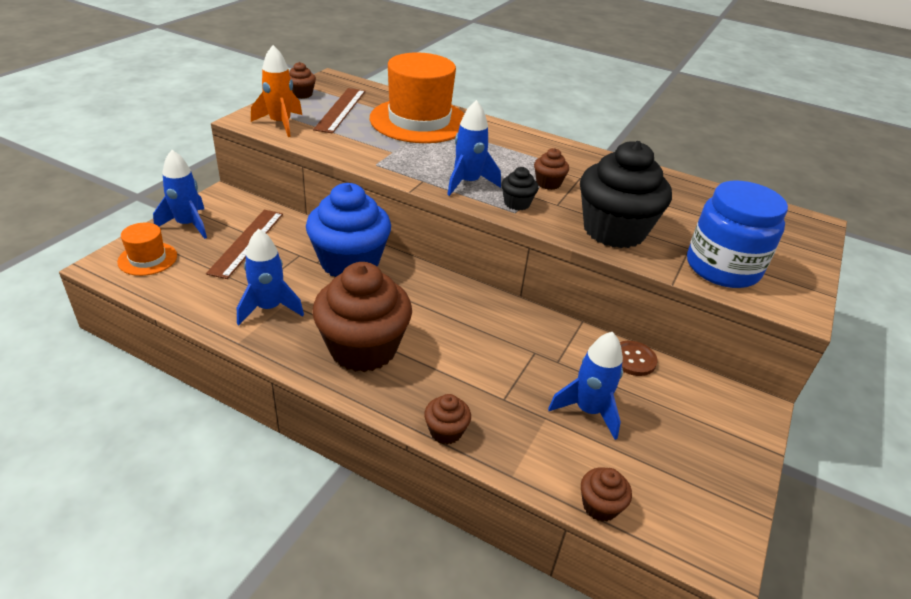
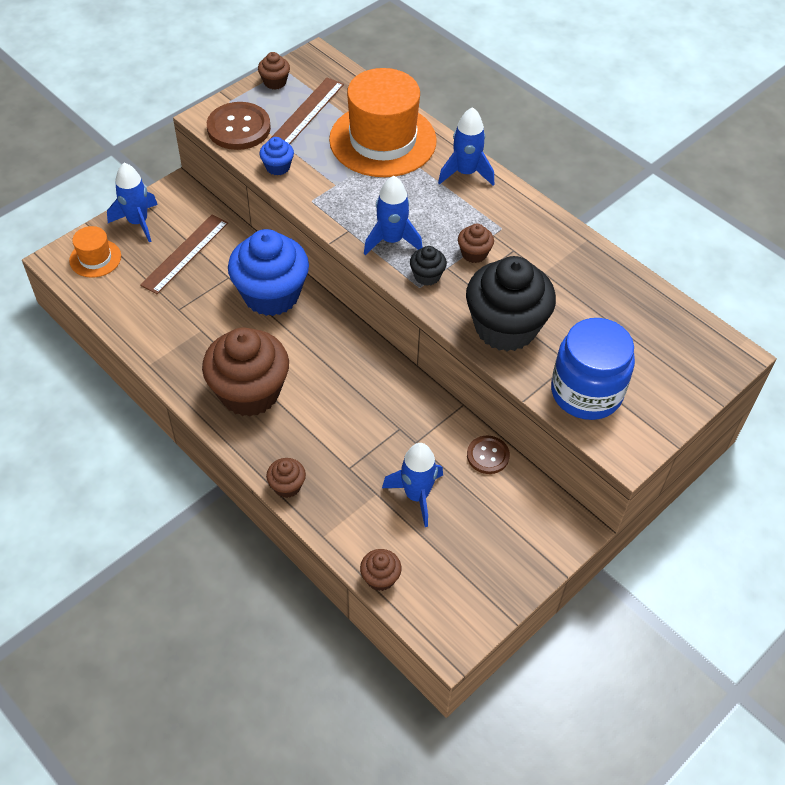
camera: 20 degrees right, 15 degrees up
blue rocket [237,229,304,325] -> blue rocket moved to [438,107,494,186]
orange rocket [251,45,302,137] -> brown button [207,102,271,150]
none -> blue cupcake [260,137,294,176]

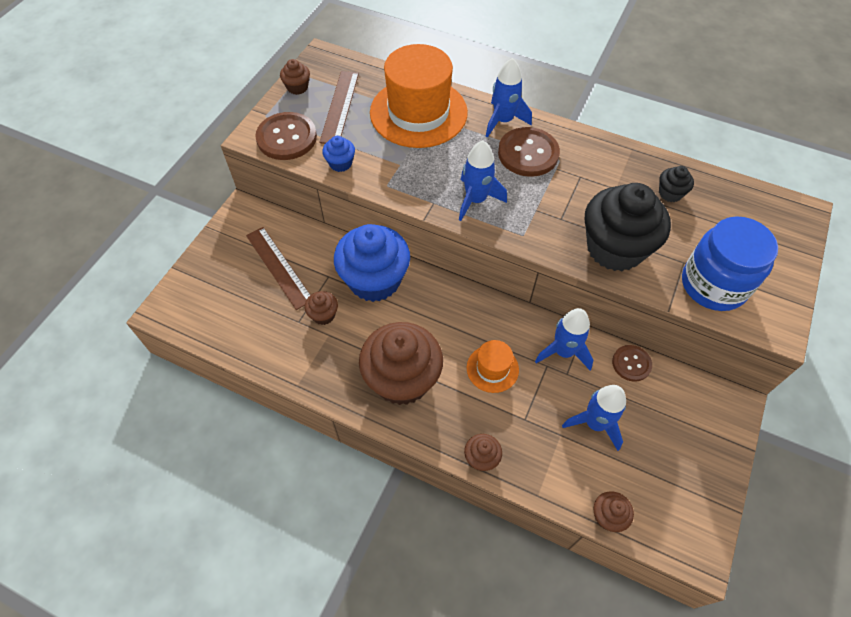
camera: 20 degrees left, 5 degrees up
orange hat [69,226,121,278] -> orange hat moved to [467,340,519,393]
blue rocket [107,163,158,242] -> blue rocket moved to [535,308,594,370]
brown ruler [140,215,228,294] -> brown ruler turned 45 degrees counterclockwise [246,227,310,310]
black cupcake [410,246,447,286] -> black cupcake moved to [659,166,694,202]
brown cupcake [458,224,494,263] -> brown cupcake moved to [304,291,338,325]
none -> brown button [498,127,560,177]

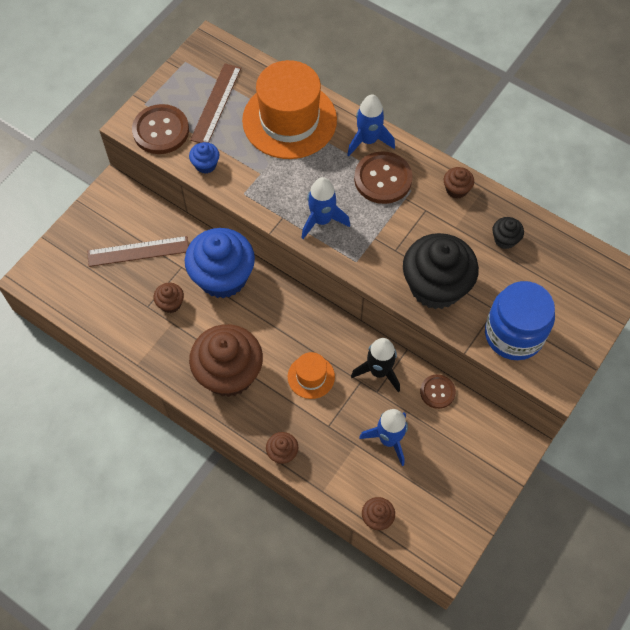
camera: 10 degrees right, 5 degrees up
brown ruler [246,227,310,310] -> brown ruler turned 75 degrees counterclockwise [87,236,189,267]
brown cupcake [280,59,310,95] -> brown cupcake moved to [444,167,474,199]
blue rocket [535,308,594,370] -> black rocket [351,338,400,392]

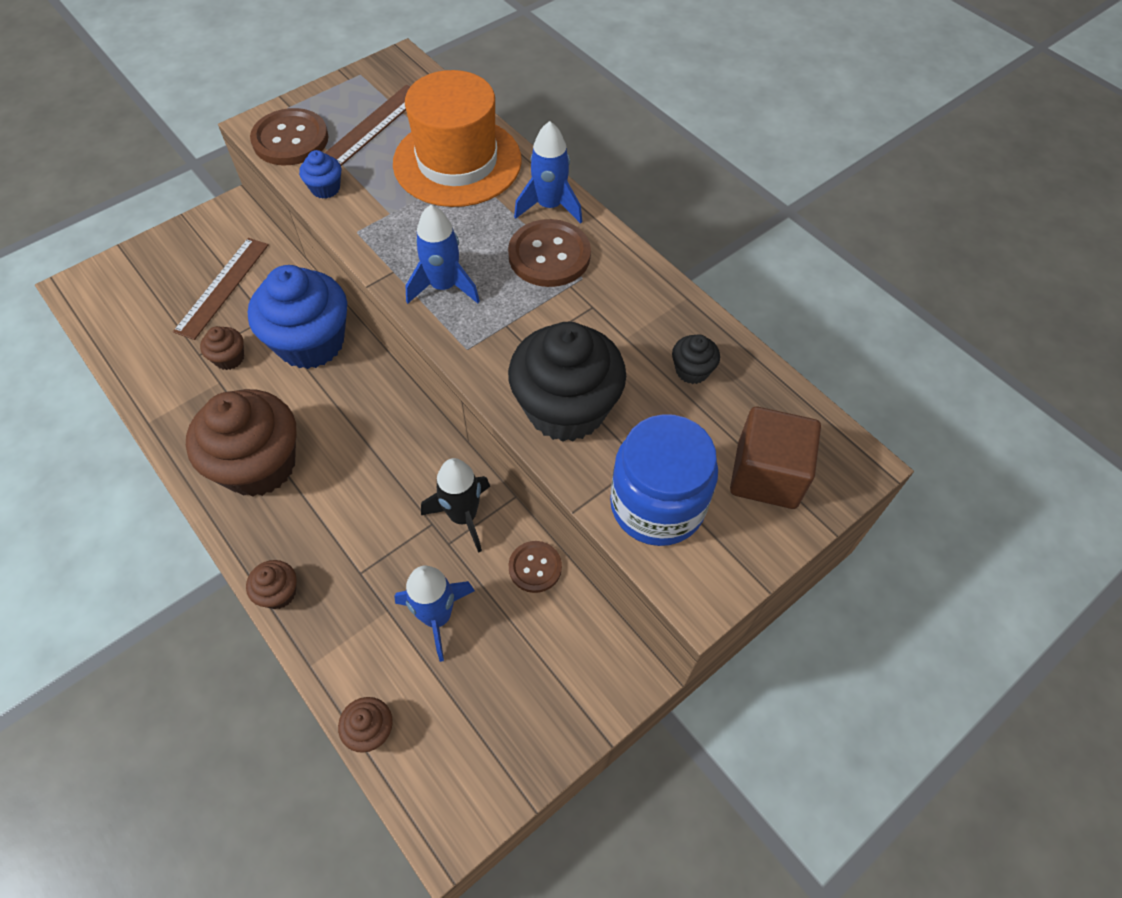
camera: 15 degrees right, 5 degrees down
brown ruler [87,236,189,267] -> brown ruler turned 75 degrees counterclockwise [173,238,269,340]
orange hat [288,352,335,399] -> none
brown cupcake [444,167,474,199] -> none
none -> brown cube [730,407,821,509]

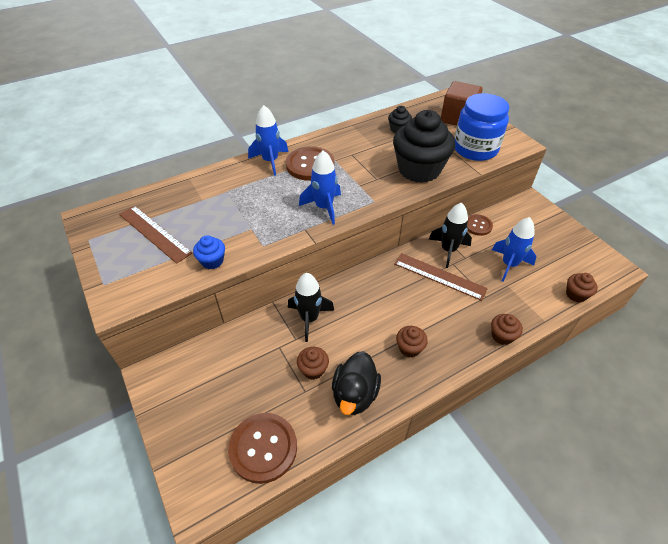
camera: 80 degrees left, 10 degrees down
brown ruler [173,238,269,340] -> brown ruler moved to [394,253,488,301]
brown cupcake [186,389,296,497] -> brown cupcake [396,326,428,357], size x0.44
blue cupcake [248,265,347,369] -> black rocket [288,273,334,342]
brown button [250,108,329,165] -> brown button moved to [228,413,297,484]
orange hat [393,70,522,207] -> none
none -> black duck [332,351,381,415]

